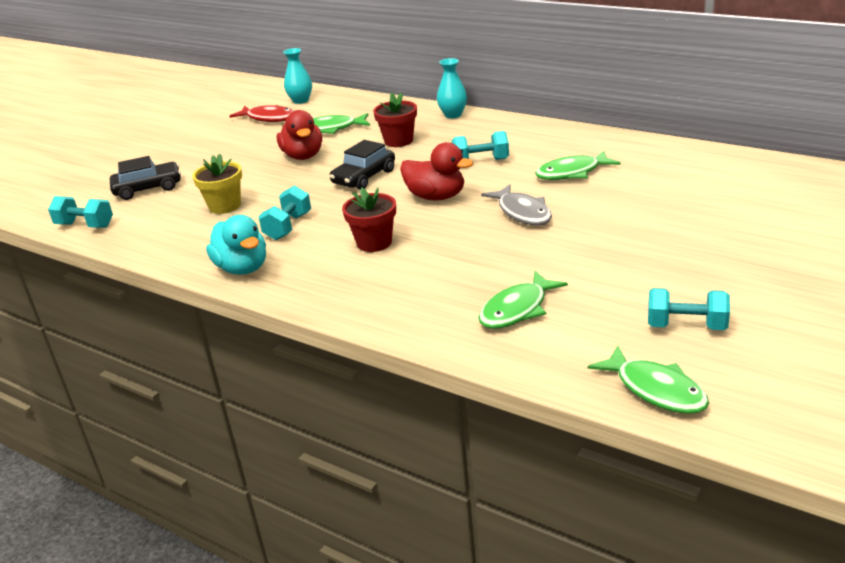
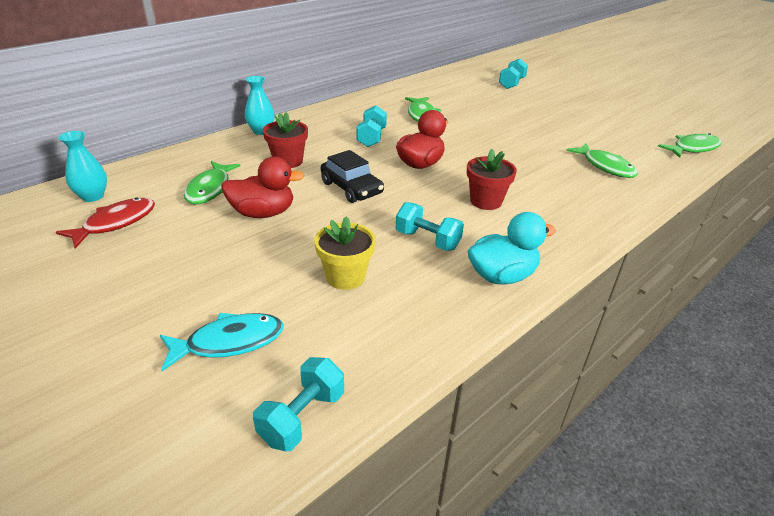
camera: 80 degrees left, 5 degrees up
black car [110,156,181,200] -> turquoise fish [160,313,284,371]
grey fish [481,184,552,226] -> none
turquoise dumbbell [648,288,730,330] -> turquoise dumbbell moved to [499,59,528,89]

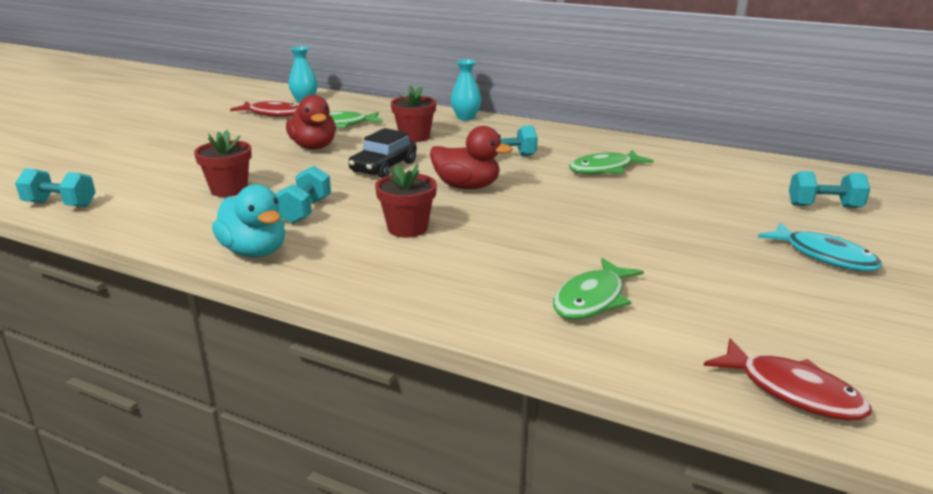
camera: 70 degrees right, 10 degrees down
turquoise fish [160,313,284,371] -> turquoise fish moved to [758,222,882,271]
yellow flower pot [314,216,376,290] -> red flower pot [194,130,252,197]
green fish [658,133,722,158] -> red fish [703,338,871,421]

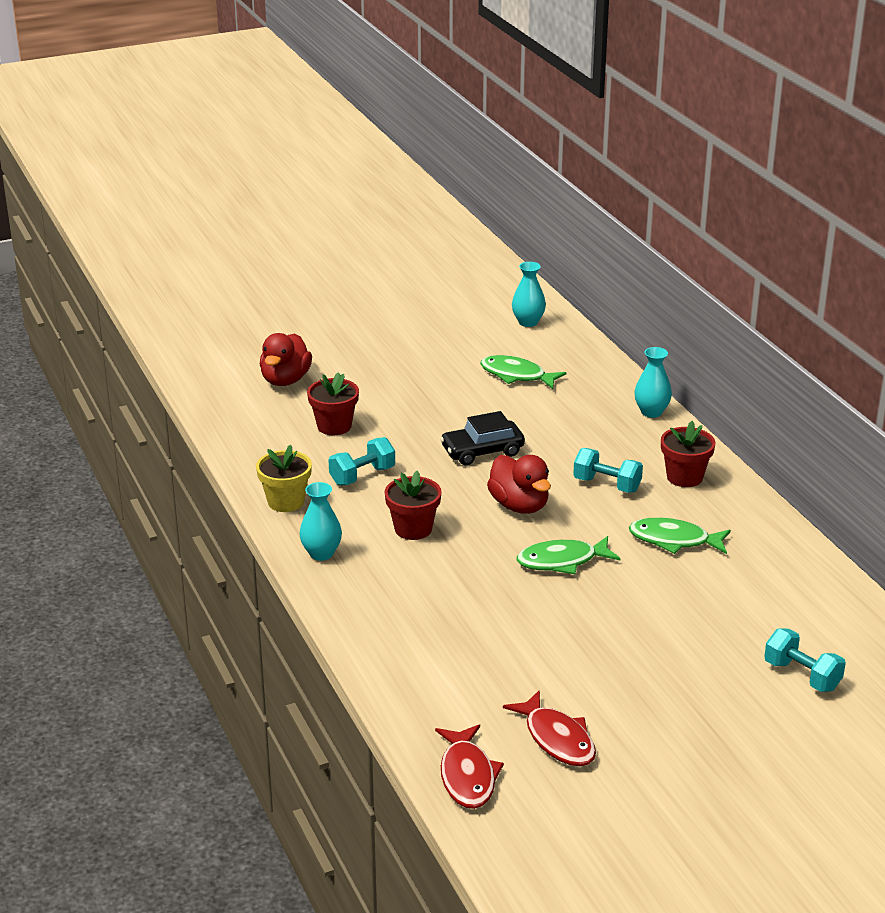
camera: 40 degrees right, 5 degrees up
turquoise dumbbell [15,168,96,207] -> none
turquoise duck [212,184,285,258] -> yellow flower pot [256,445,312,512]
red fish [230,101,298,117] -> red fish moved to [503,690,596,766]
red duck [286,95,336,149] -> red duck moved to [260,333,312,386]
red flower pot [391,85,436,142] -> red flower pot moved to [661,421,716,487]
green fish [553,258,644,320] -> green fish moved to [517,536,621,574]
turquoise fish [758,222,882,271] -> none
none -> turquoise vase [299,482,342,561]

